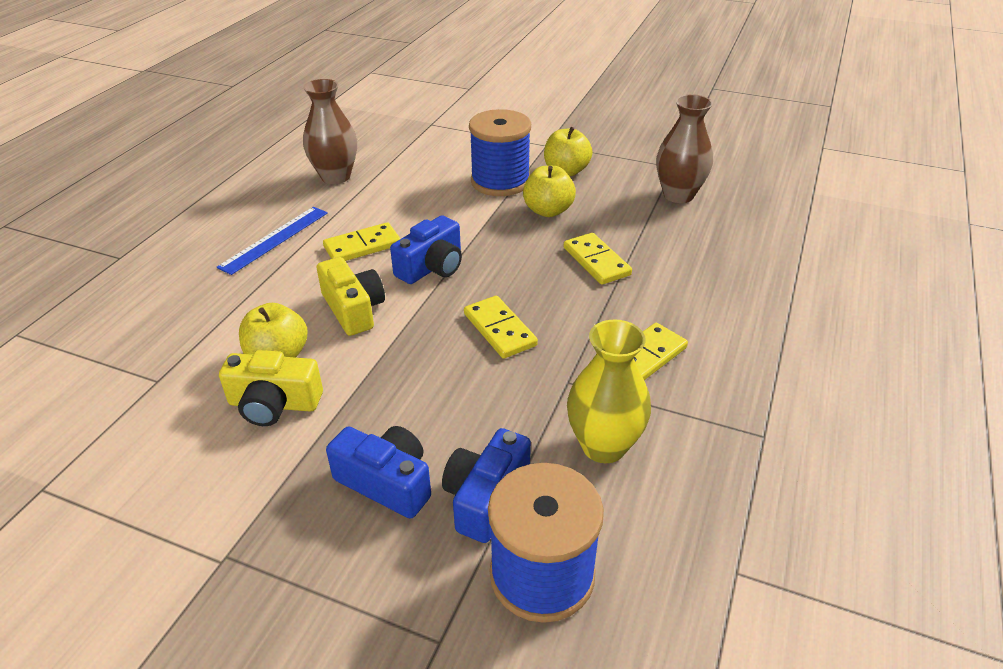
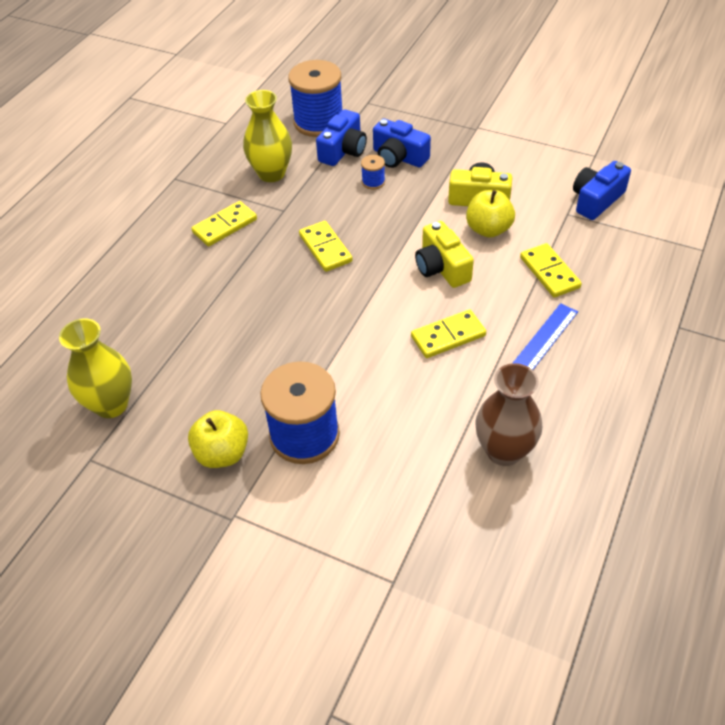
camera: 175 degrees left, 10 degrees up
blue camera [390,215,462,284] -> blue camera moved to [573,161,631,220]
yellow apple [523,166,576,217] -> none
yellow domino [564,233,632,285] -> yellow domino moved to [520,243,582,297]
brown vase [656,94,713,203] -> yellow vase [59,318,132,418]
none -> blue spool [361,155,385,190]

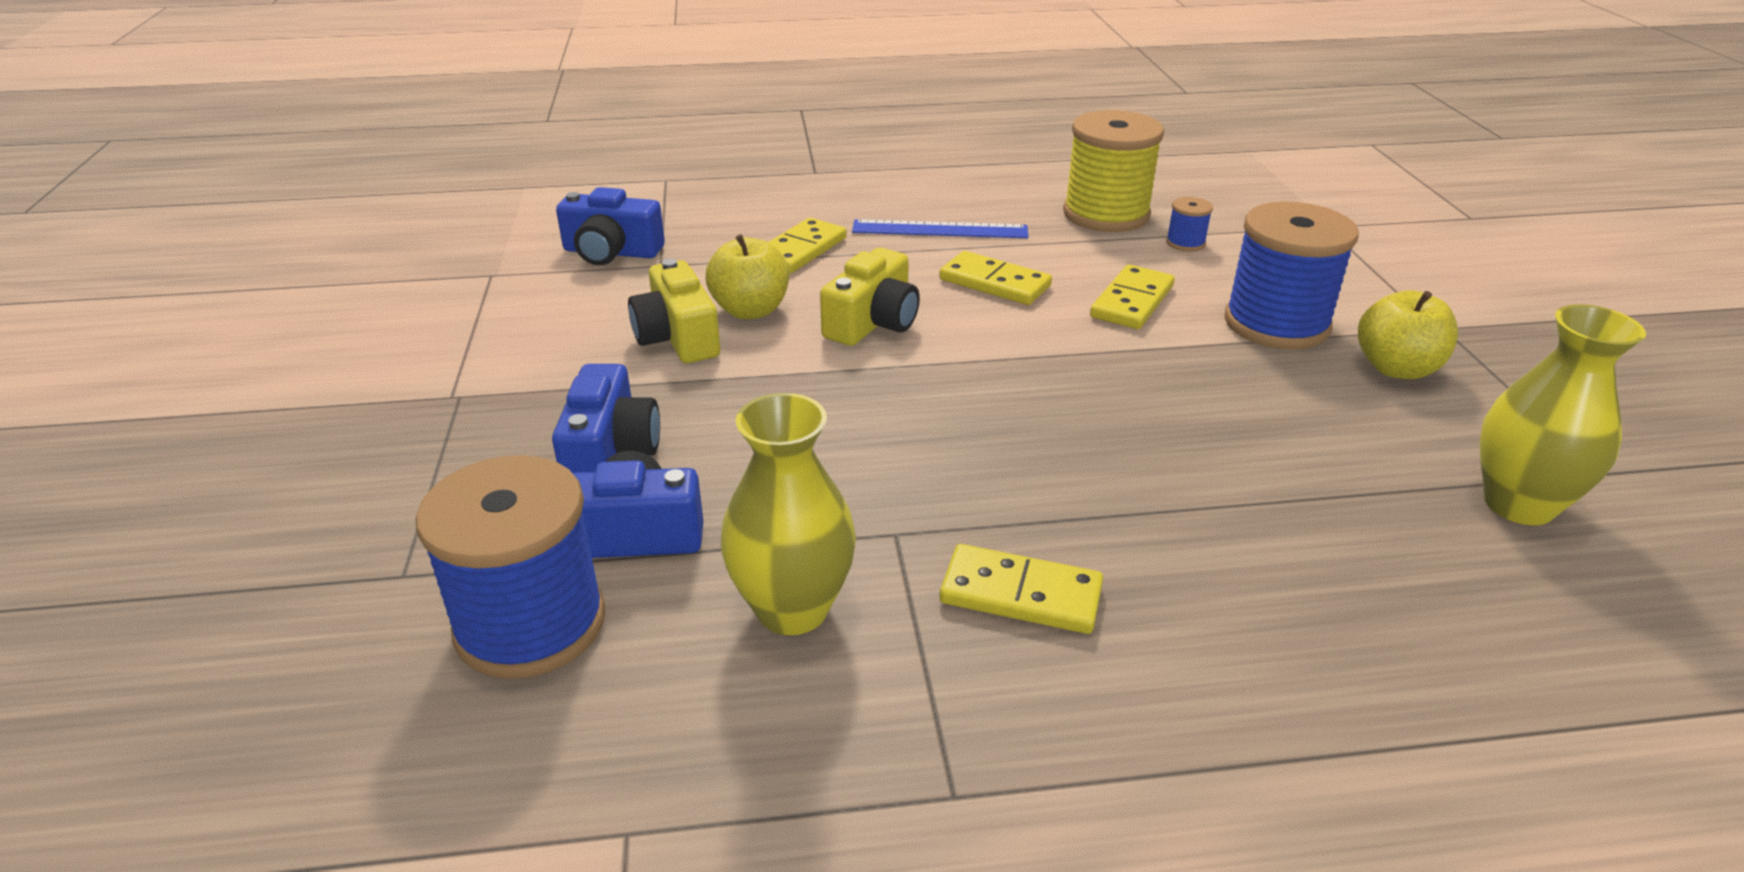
camera: 125 degrees left, 15 degrees down
yellow domino [299,221,353,272] -> yellow domino moved to [1090,265,1175,329]
blue spool [361,155,385,190] -> blue spool moved to [1166,197,1213,251]
brown vase [475,363,542,466] -> yellow spool [1063,110,1164,232]

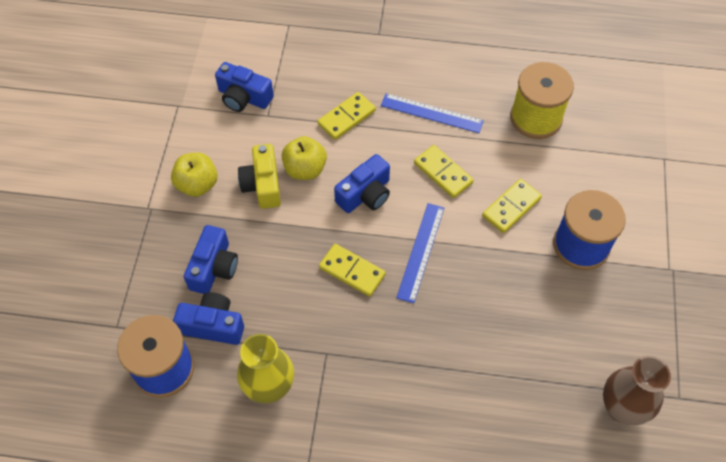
camera: 15 degrees right, 25 degrees up
yellow camera [820,248,920,346] -> blue camera [334,154,390,213]
yellow domino [940,544,1103,634] -> yellow domino moved to [319,244,386,297]
blue spool [1166,197,1213,251] -> none
yellow apple [1358,290,1458,379] -> yellow apple moved to [171,153,217,197]
yellow vase [1480,304,1646,525] -> brown vase [603,356,671,425]
none -> blue ruler [397,203,444,303]

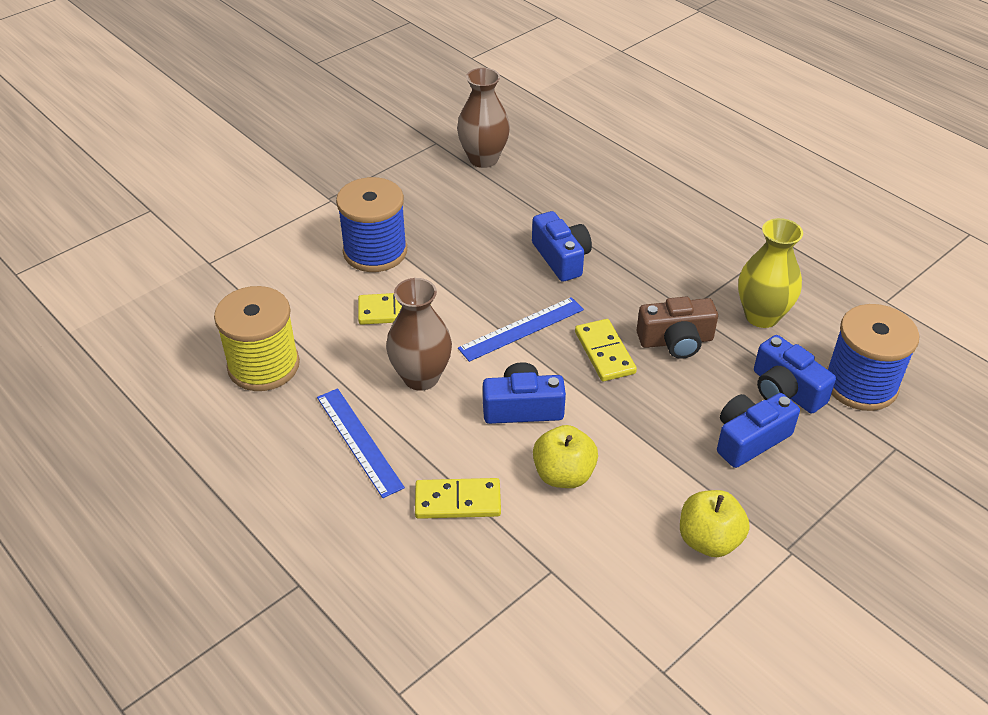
camera: 140 degrees left, 15 degrees down
blue camera [215,62,274,112] -> blue camera moved to [532,211,592,282]
yellow camera [238,144,281,209] -> none
yellow domino [414,145,474,198] -> brown vase [386,278,452,391]
none -> brown camera [637,297,718,359]

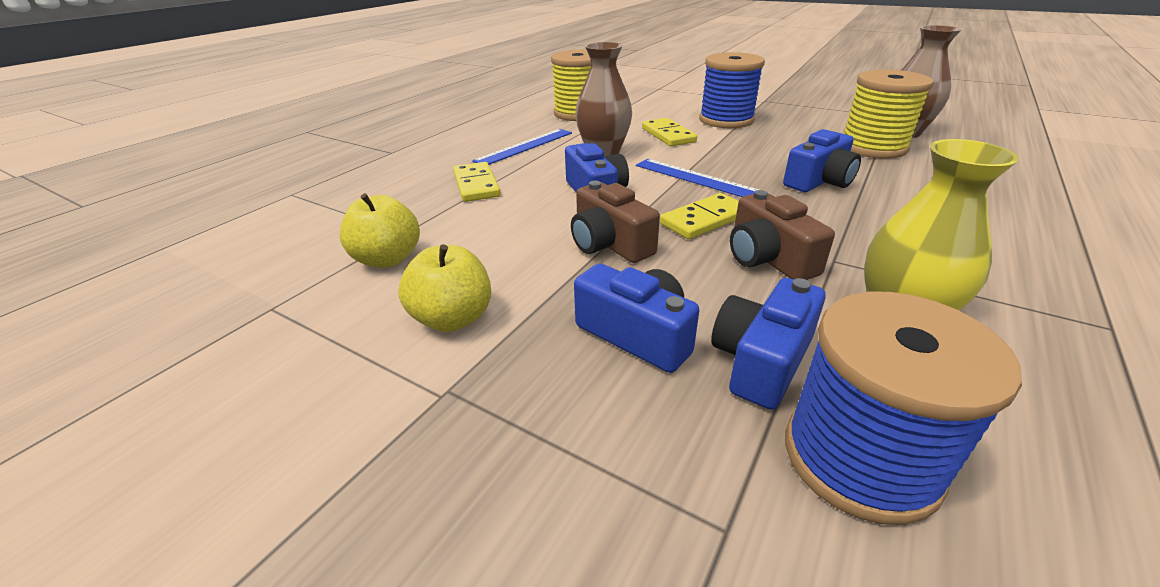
camera: 75 degrees right, 10 degrees down
yellow apple [533,425,598,488] -> yellow apple moved to [340,193,420,268]
none -> brown camera [571,181,660,263]
none -> yellow spool [844,70,934,159]

